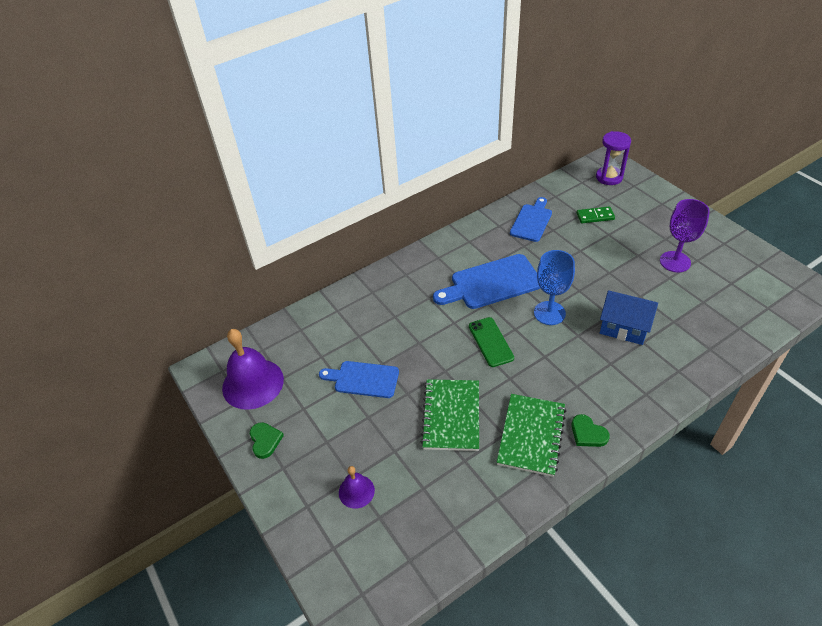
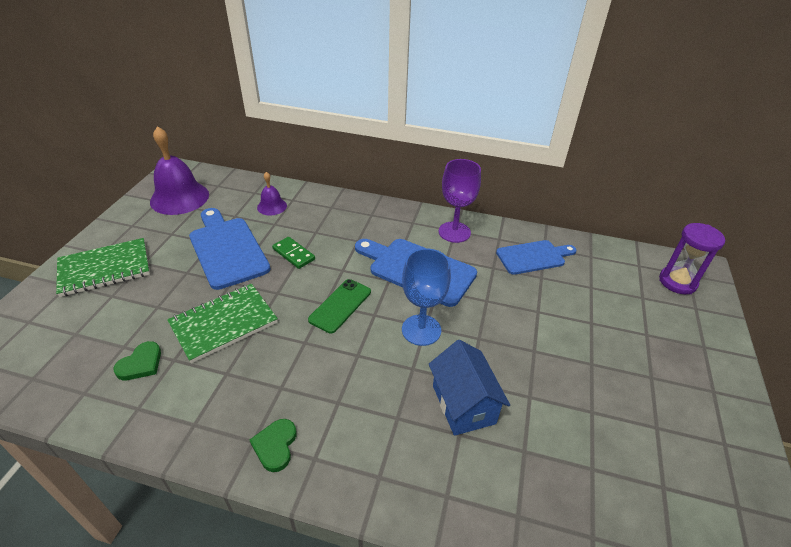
camera: 45 degrees right, 5 degrees down
green heart [250,422,284,459] -> green heart moved to [113,341,161,380]
blue cutting board [319,361,399,398] -> blue cutting board [189,208,270,290], size x1.52
purple bell [339,466,375,509] -> purple bell moved to [257,172,287,215]
green notebook [497,394,566,477] -> green notebook moved to [56,238,150,297]
green domino [577,206,615,223] -> green domino moved to [272,237,315,269]
purple goblet [660,199,710,272] -> purple goblet moved to [439,159,481,243]

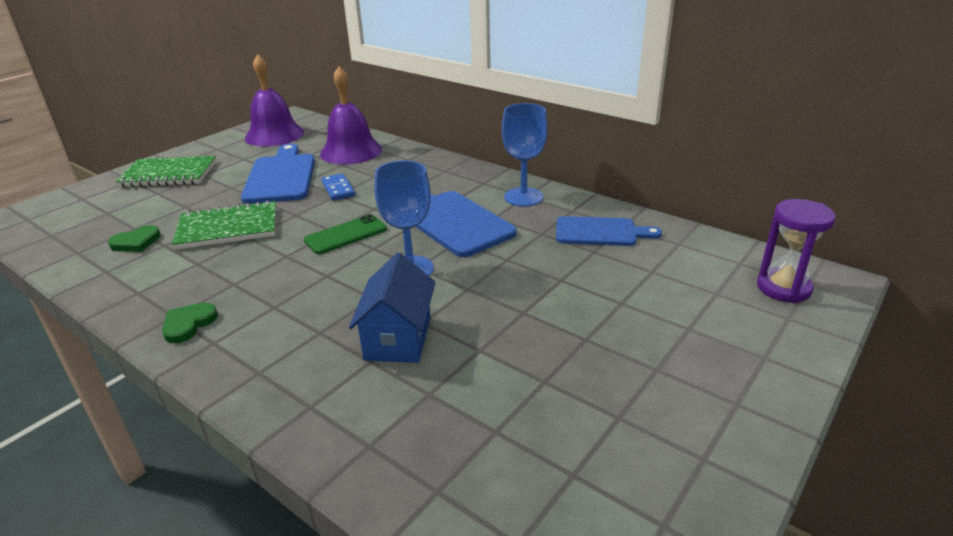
camera: 25 degrees right, 10 degrees down
purple bell [257,172,287,215] -> purple bell [320,66,382,164], size x1.94
green domino [272,237,315,269] -> blue domino [321,173,355,201]
purple goblet [439,159,481,243] -> blue goblet [502,103,548,207]

